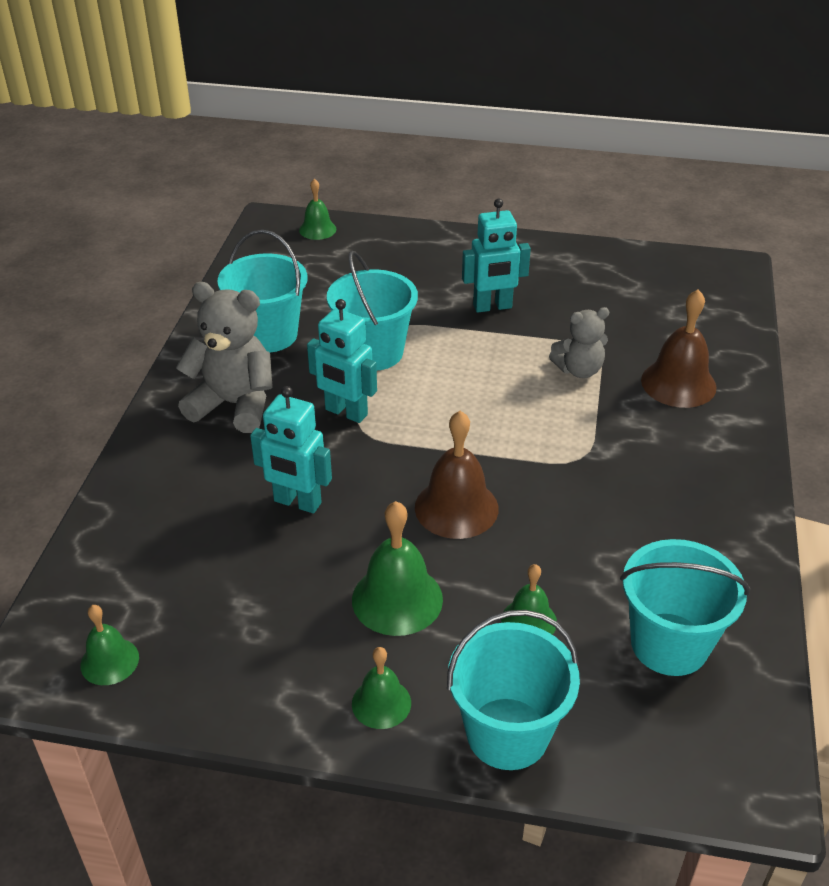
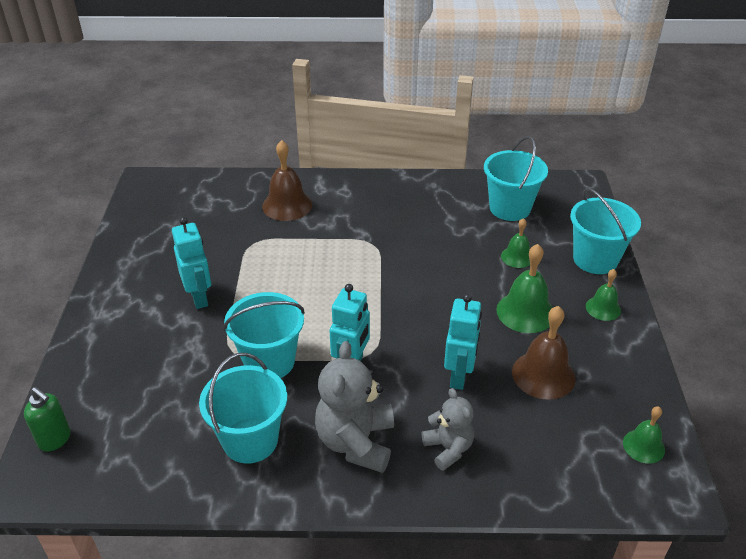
camera: 100 degrees left, 0 degrees up
green bell [299,179,336,240] -> green soap dispenser [24,387,71,452]
brown bell [415,411,499,539] -> brown bell moved to [512,306,576,400]
grey teddy bear [549,307,610,378] -> grey teddy bear moved to [422,388,474,471]

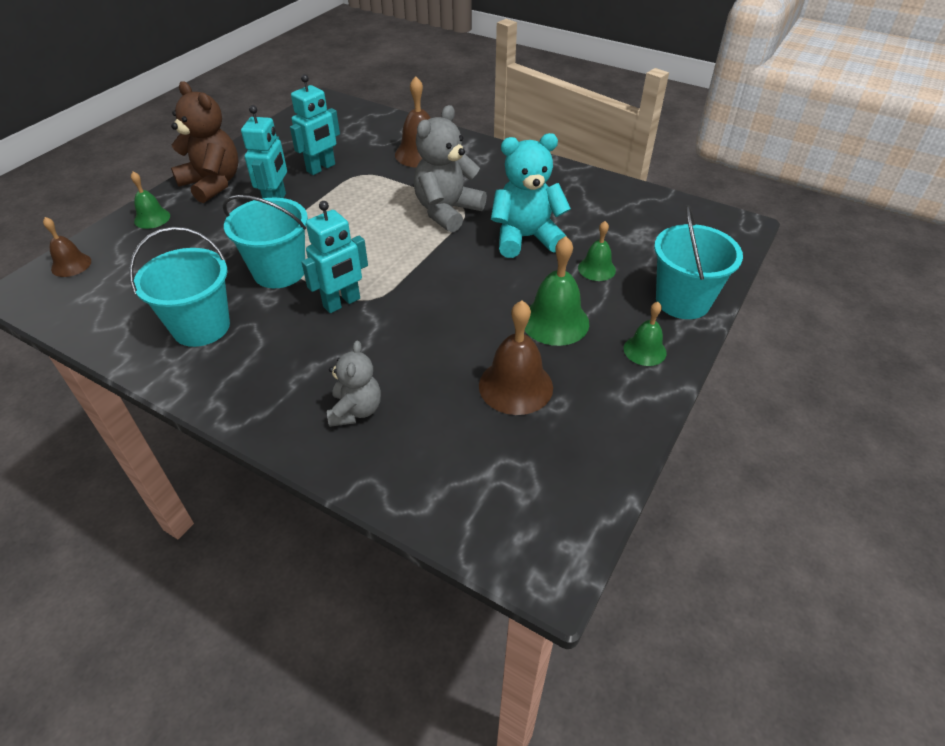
camera: 30 degrees right, 5 degrees up
green soap dispenser [24,387,71,452] -> brown bell [43,217,91,277]
grey teddy bear [315,341,394,473] -> grey teddy bear moved to [414,105,487,233]
turquoise robot [444,294,482,390] -> turquoise robot moved to [290,74,340,175]
turquoise bucket [484,136,548,221] -> none
green bell [623,406,665,464] -> green bell moved to [131,171,170,229]
none -> brown teddy bear [171,81,239,203]
none -> turquoise teddy bear [491,133,571,258]

